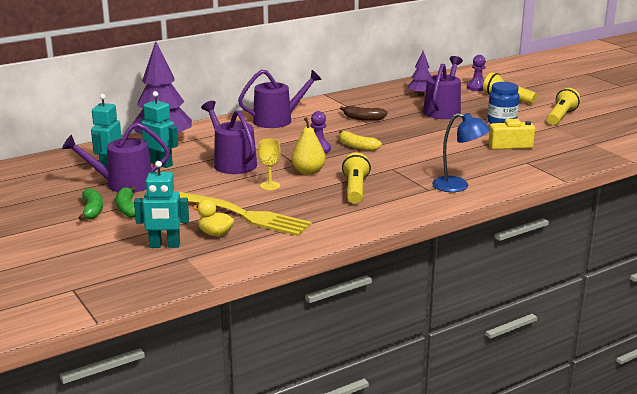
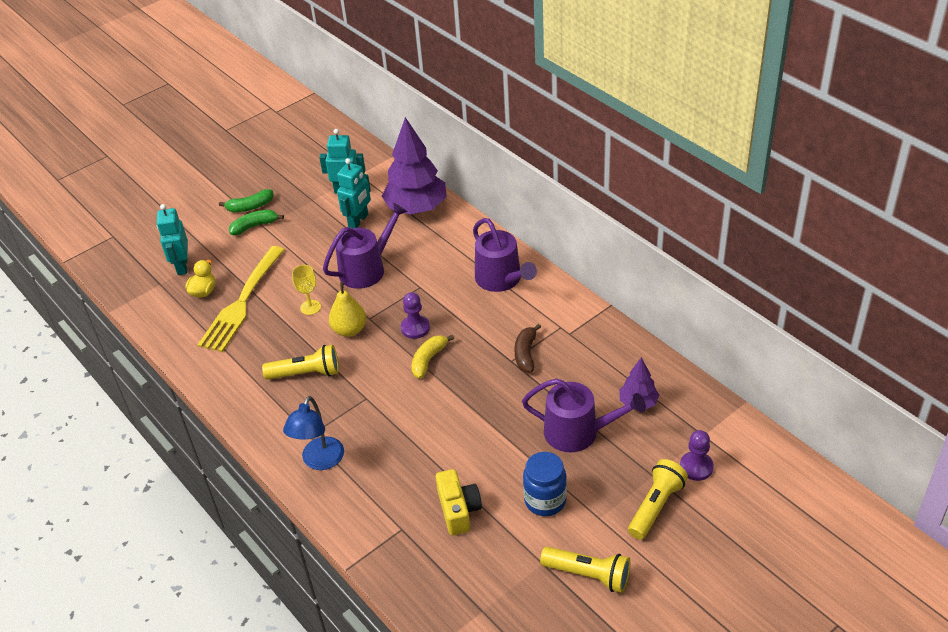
camera: 85 degrees right, 20 degrees up
purple watering can [62,122,170,193] -> none

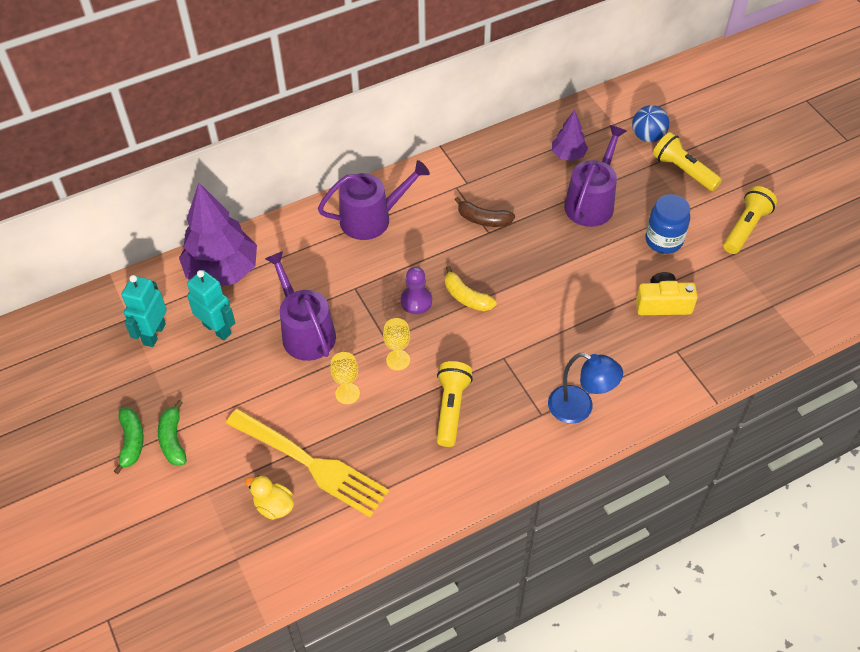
camera: 80 degrees left, 10 degrees up
turquoise robot [157,204,188,275] -> none
yellow pear [329,282,367,337] -> yellow goblet [383,318,410,371]
purple pawn [680,430,714,481] -> blue ball [632,105,669,142]

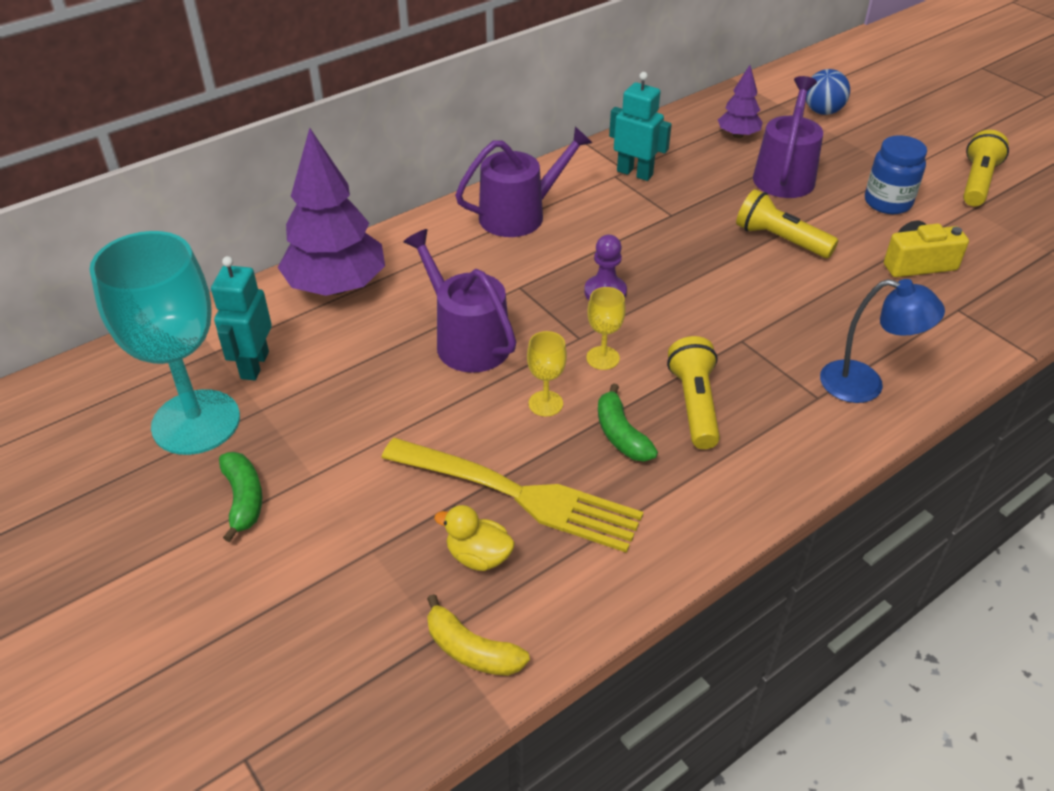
camera: 10 degrees left, 10 degrees down
green banana [158,400,187,466] -> green banana moved to [598,383,658,461]
turquoise robot [187,270,235,341] -> turquoise robot moved to [609,72,672,181]
yellow banana [445,266,497,311] -> yellow banana moved to [427,594,530,676]
brown banana [454,197,515,227] -> none
yellow flashlight [653,132,722,191] -> yellow flashlight moved to [736,189,839,258]
none -> turquoise goblet [89,231,240,455]

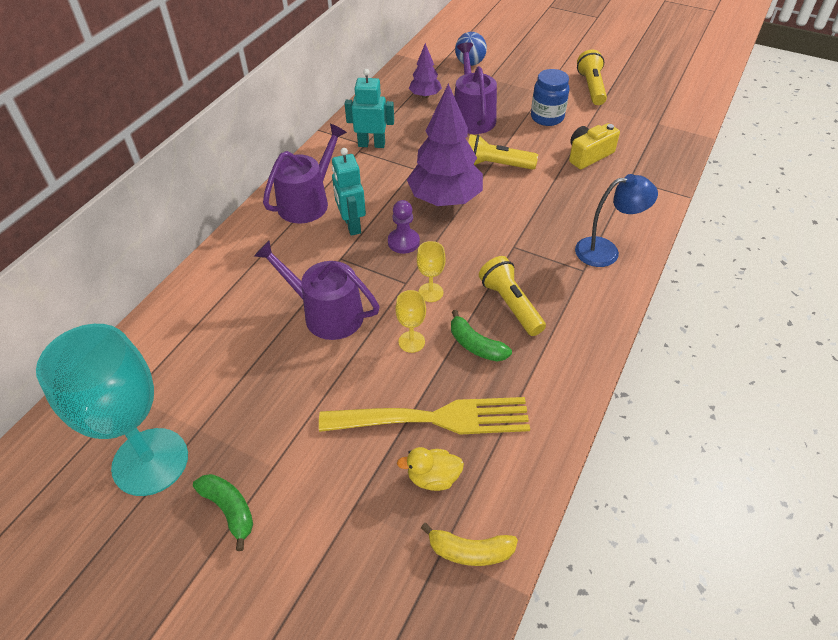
camera: 25 degrees left, 5 degrees up
turquoise robot [211,256,272,380] -> turquoise robot moved to [332,148,366,236]
purple tree [278,128,385,296] -> purple tree moved to [407,83,483,206]

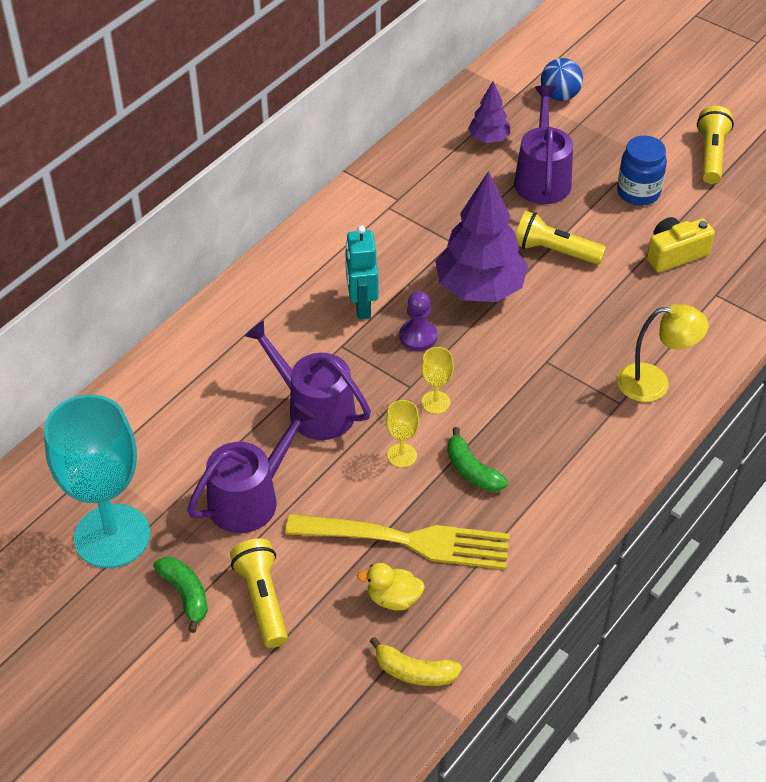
camera: 10 degrees right, 0 degrees up
purple watering can [263,124,347,224] -> purple watering can moved to [187,403,315,533]
turquoise robot [344,69,394,148] -> none
yellow flashlight [479,256,546,336] -> yellow flashlight moved to [230,538,288,648]
blue lamp [575,174,658,267] -> yellow lamp [617,304,709,402]

